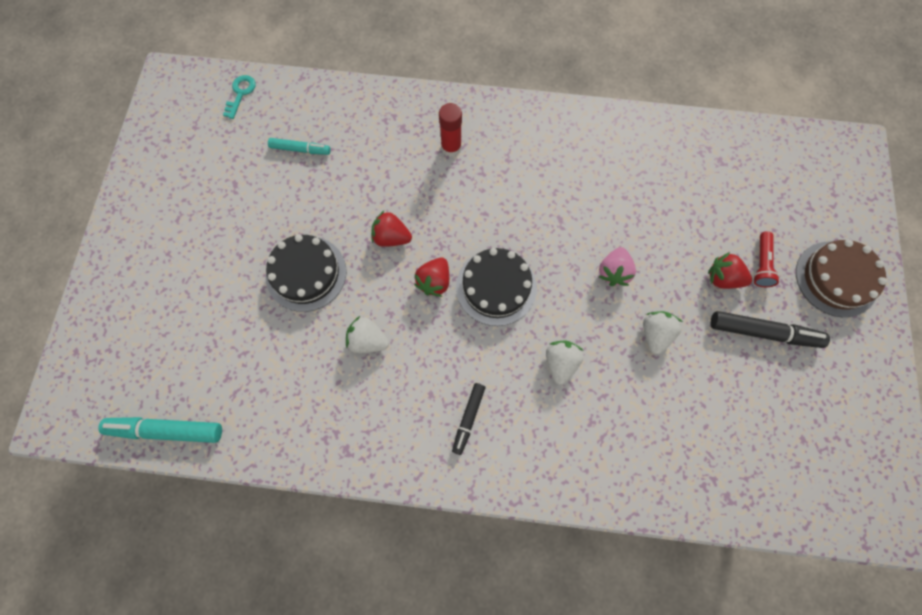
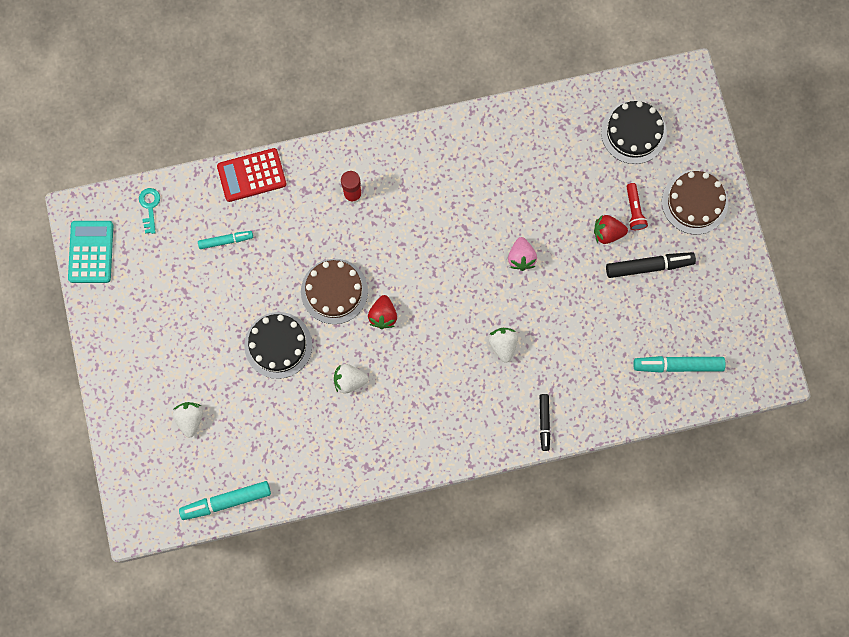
camera: 20 degrees left, 5 degrees up
red strawberry [371,211,412,247] -> brown cake [301,259,368,324]
black marker [452,383,485,455] -> black marker moved to [540,394,550,451]
black cake [456,248,537,326] -> black cake moved to [601,101,667,164]
white strawberry [643,311,683,354] -> white strawberry moved to [173,402,203,438]
none -> turquoise calculator [68,221,113,283]
none -> red calculator [217,148,287,202]
none -> turquoise marker [633,356,726,373]

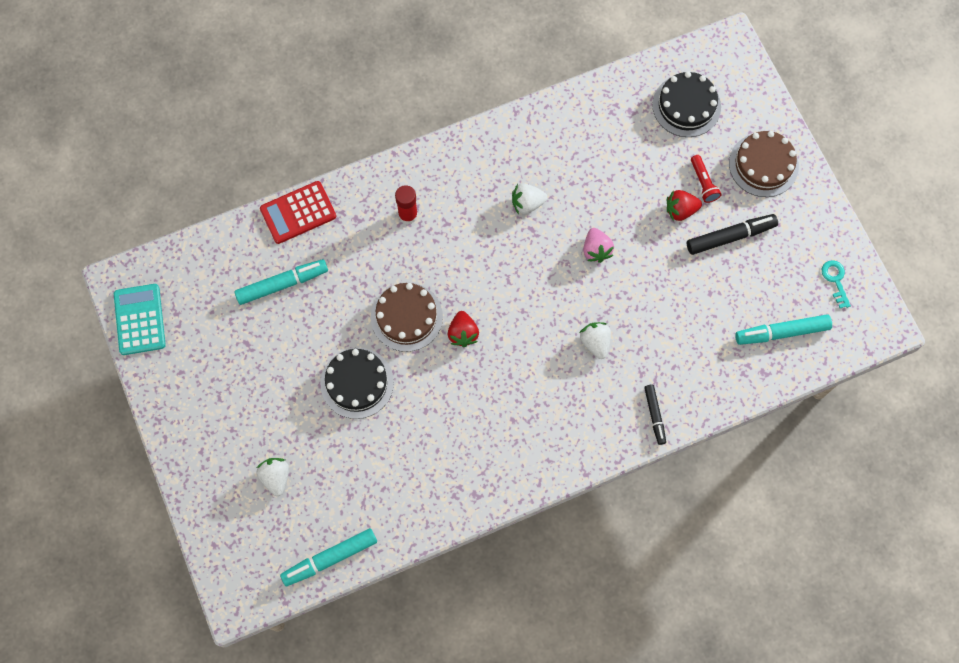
camera: 10 degrees left, 5 degrees down
turquoise key [139,188,160,234] -> turquoise key moved to [822,260,851,308]
turquoise marker [198,231,253,249] -> turquoise marker [234,259,328,305], size x1.61
white strawberry [334,364,369,393] -> white strawberry moved to [512,183,547,214]

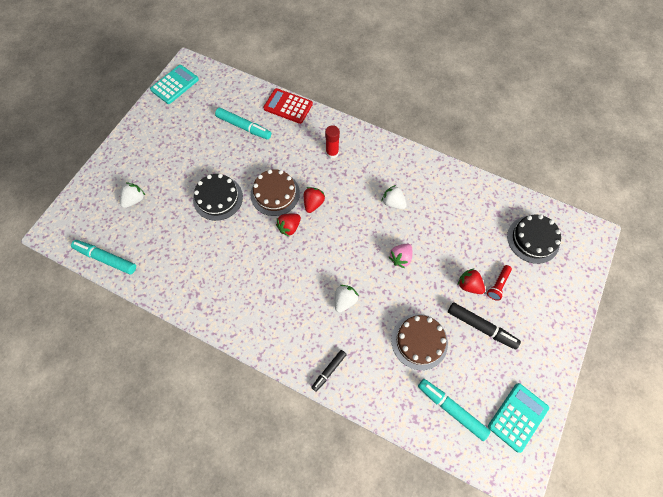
camera: 50 degrees right, 5 degrees down
brown cake [729,131,799,197] -> brown cake moved to [391,314,448,370]
turquoise key [822,260,851,308] -> turquoise calculator [488,383,549,453]
none -> red strawberry [304,187,325,213]

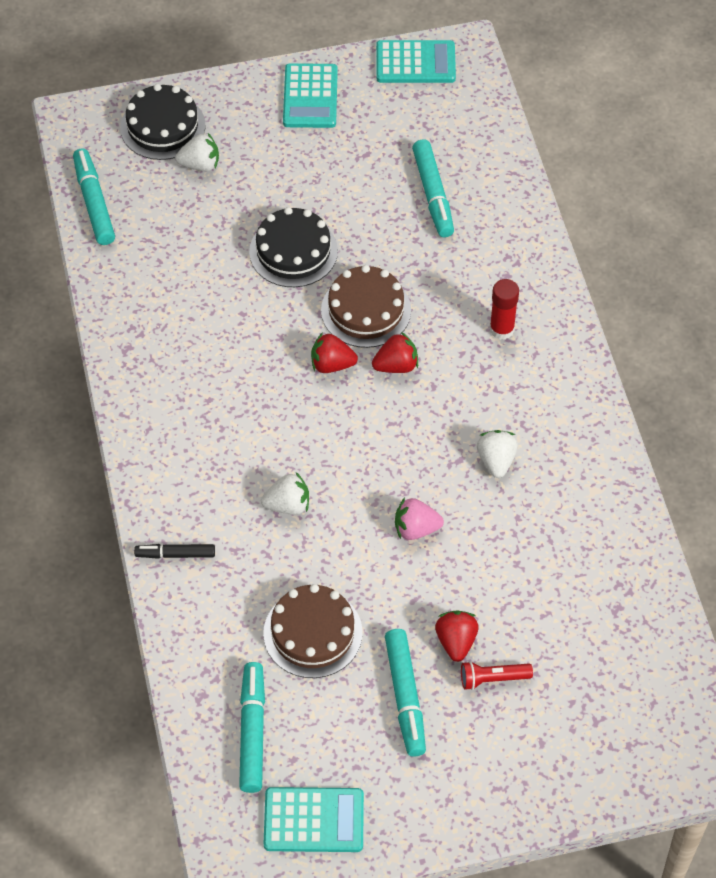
camera: 50 degrees right, 10 degrees down
red calculator [263,88,313,124] -> none
black marker [448,302,521,349] -> turquoise marker [385,629,426,757]
black cake [507,215,561,264] -> black cake moved to [120,84,205,160]
none -> turquoise calculator [283,63,338,128]

